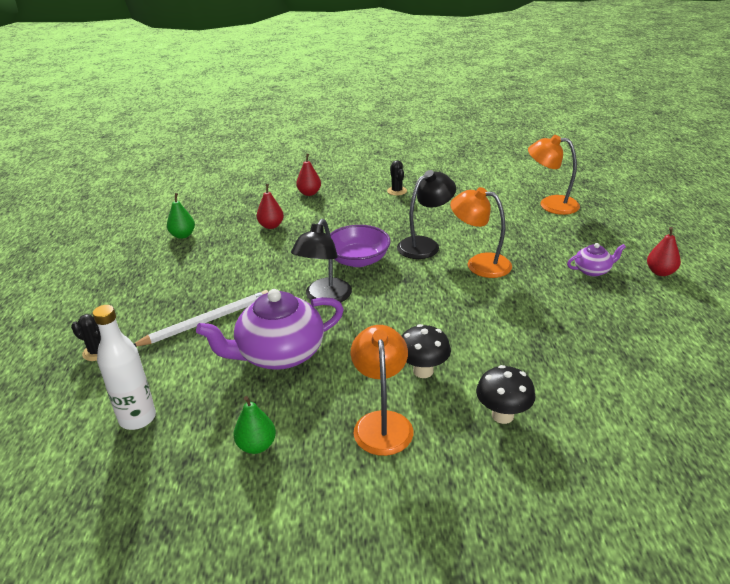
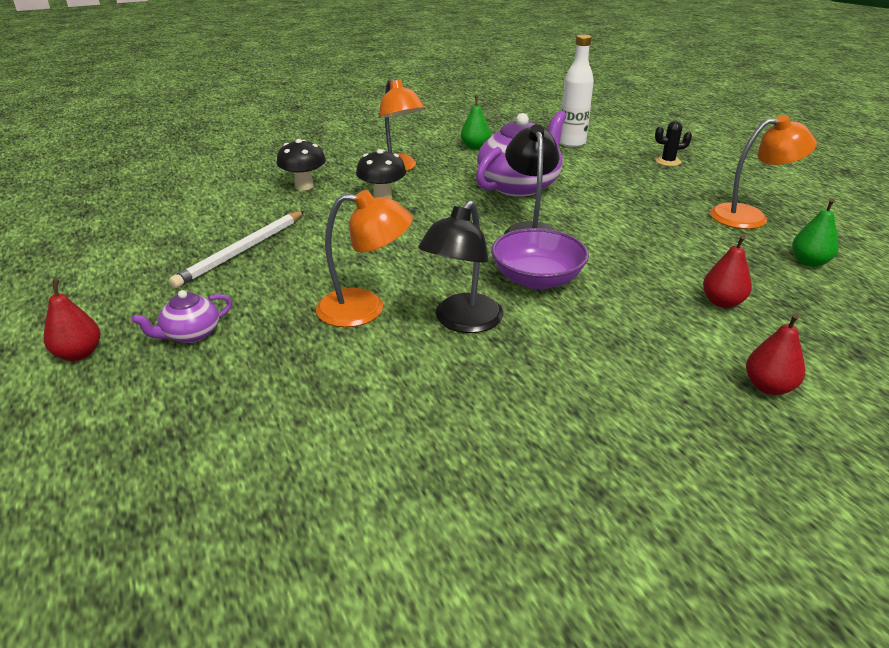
camera: 155 degrees right, 0 degrees up
white pencil [134,290,269,347] -> white pencil moved to [169,211,304,288]
black cactus [387,160,407,196] -> none
orange lamp [528,135,580,215] -> orange lamp moved to [710,115,817,229]

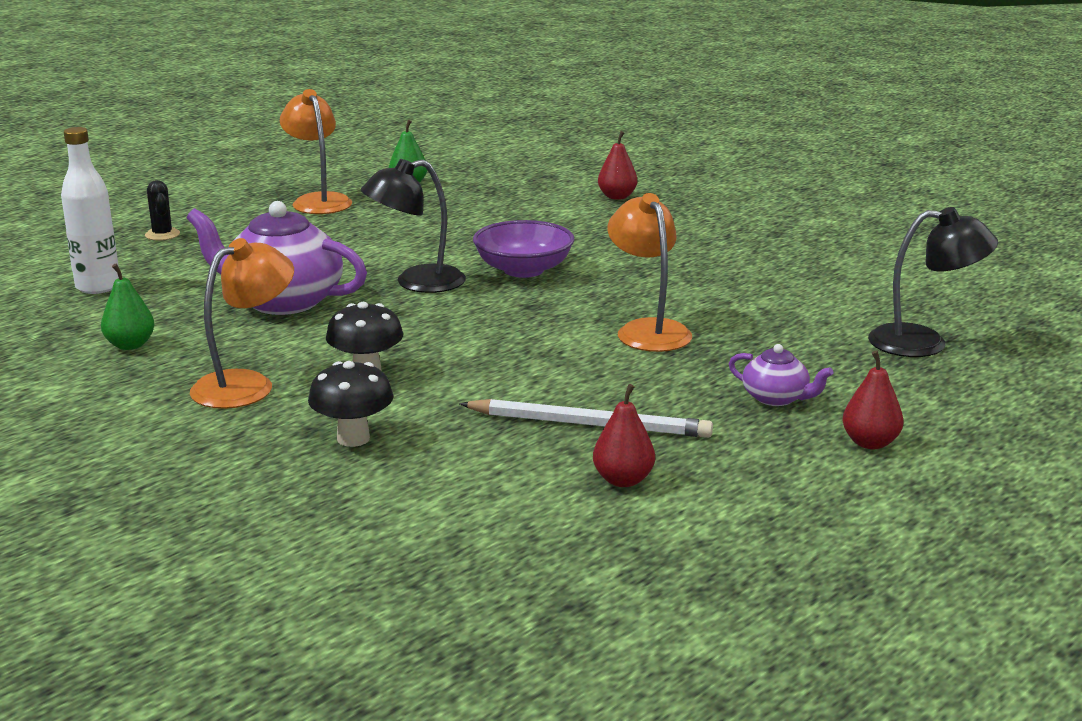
camera: 110 degrees left, 10 degrees down
black lamp [418,200,503,333] -> black lamp moved to [868,207,998,357]
red pear [703,235,752,308] -> red pear moved to [593,384,655,487]

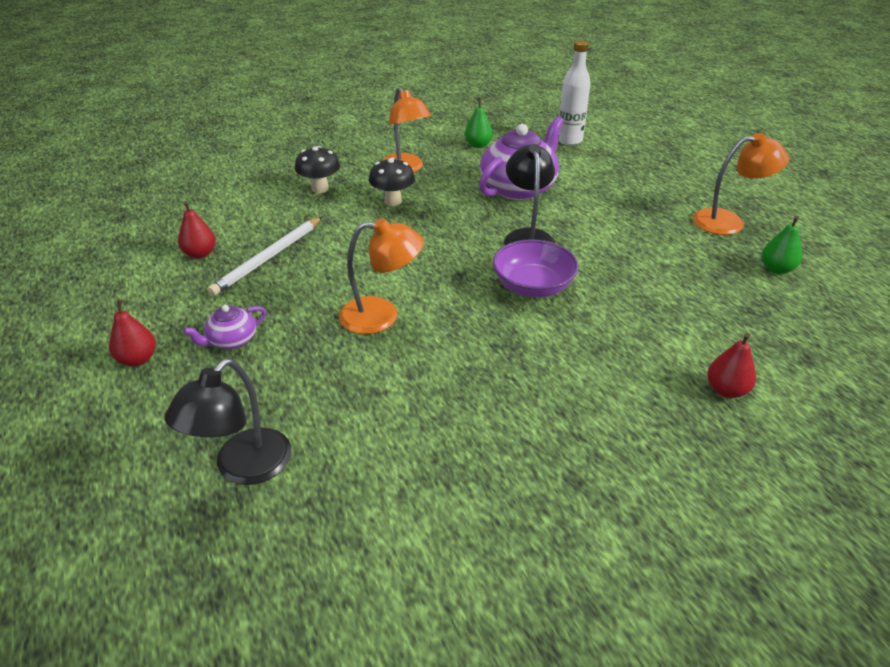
camera: 110 degrees right, 15 degrees up
black cactus [145,180,180,240] -> none

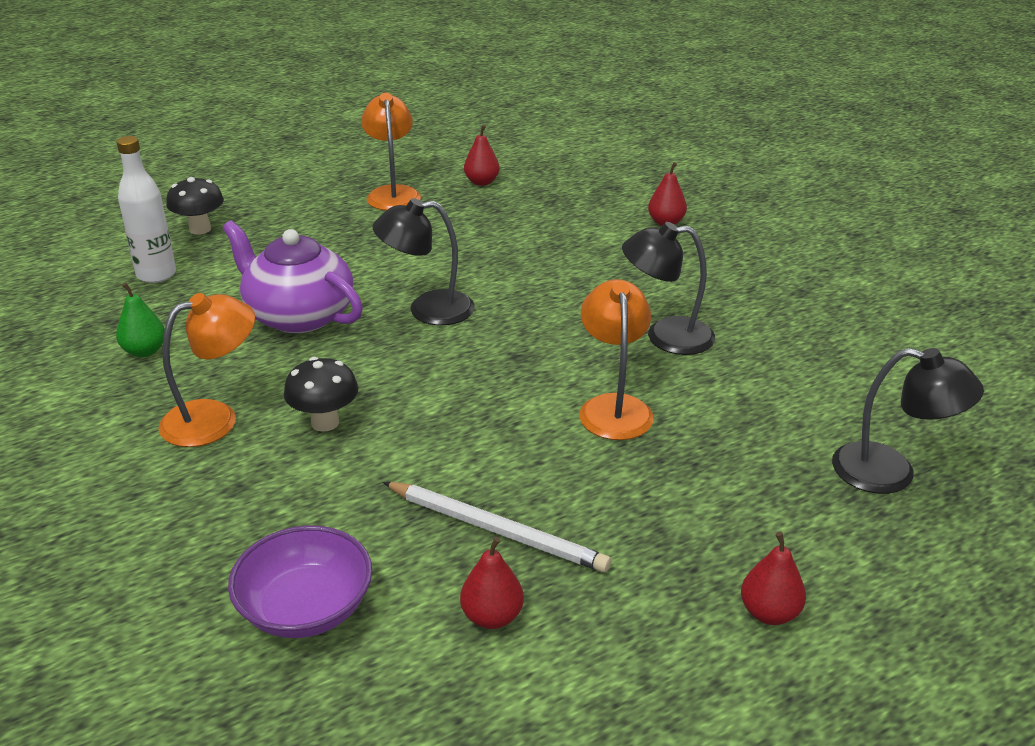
camera: 95 degrees left, 5 degrees down
purple teapot [183,305,266,349] -> none
black mushroom [295,146,340,193] -> black mushroom moved to [166,177,224,235]
purple bowl [492,239,579,297] -> purple bowl moved to [228,525,372,638]
green pear [762,216,802,274] -> red pear [464,125,500,186]
none -> black lamp [622,222,715,355]

